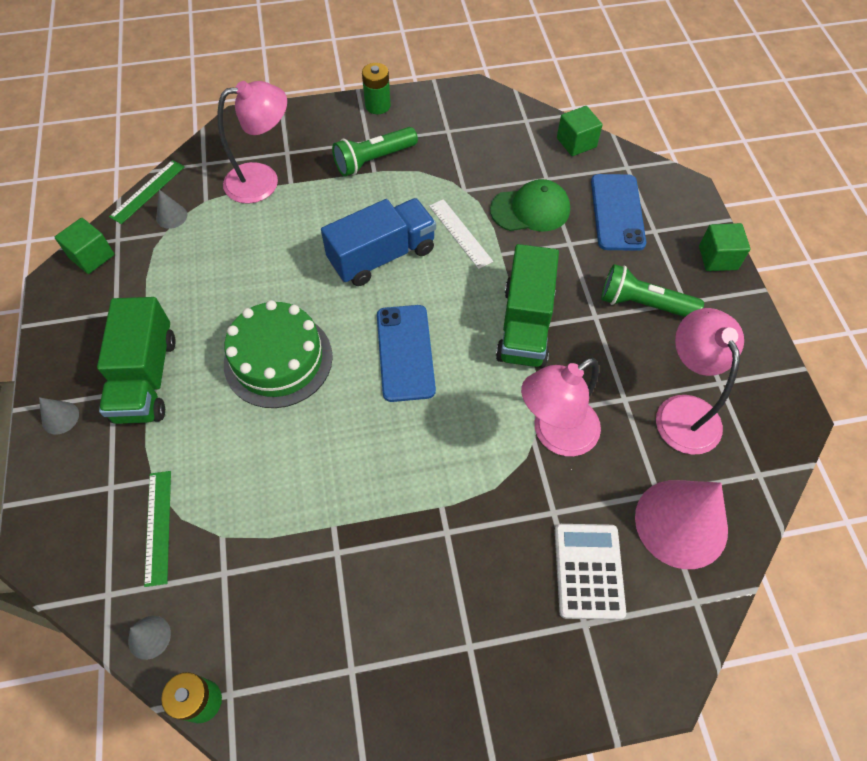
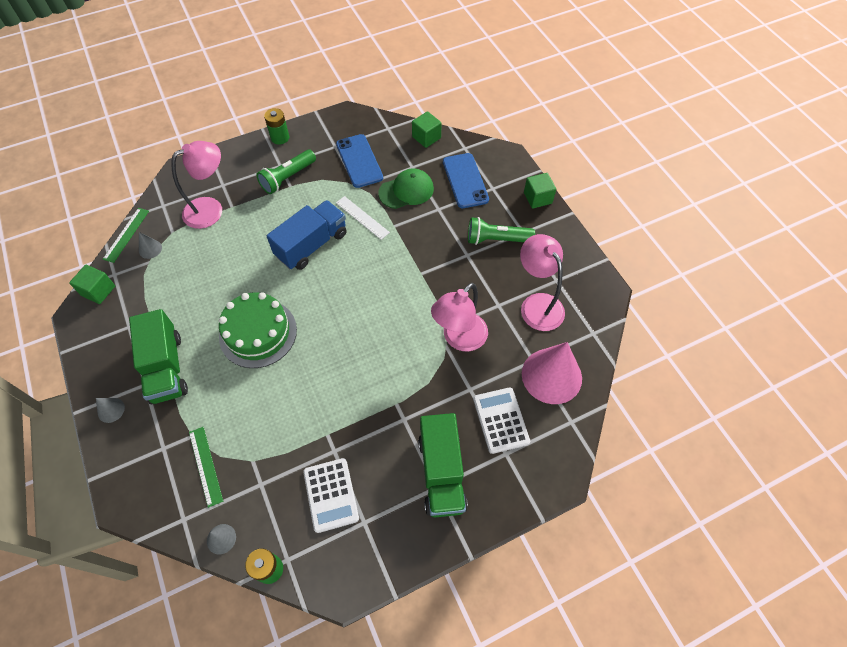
camera: 15 degrees left, 0 degrees up
blue phone [377,305,436,402] -> blue phone moved to [336,134,383,188]
green truck [496,244,559,368] -> green truck moved to [418,413,468,517]
none -> white calculator [303,458,359,533]

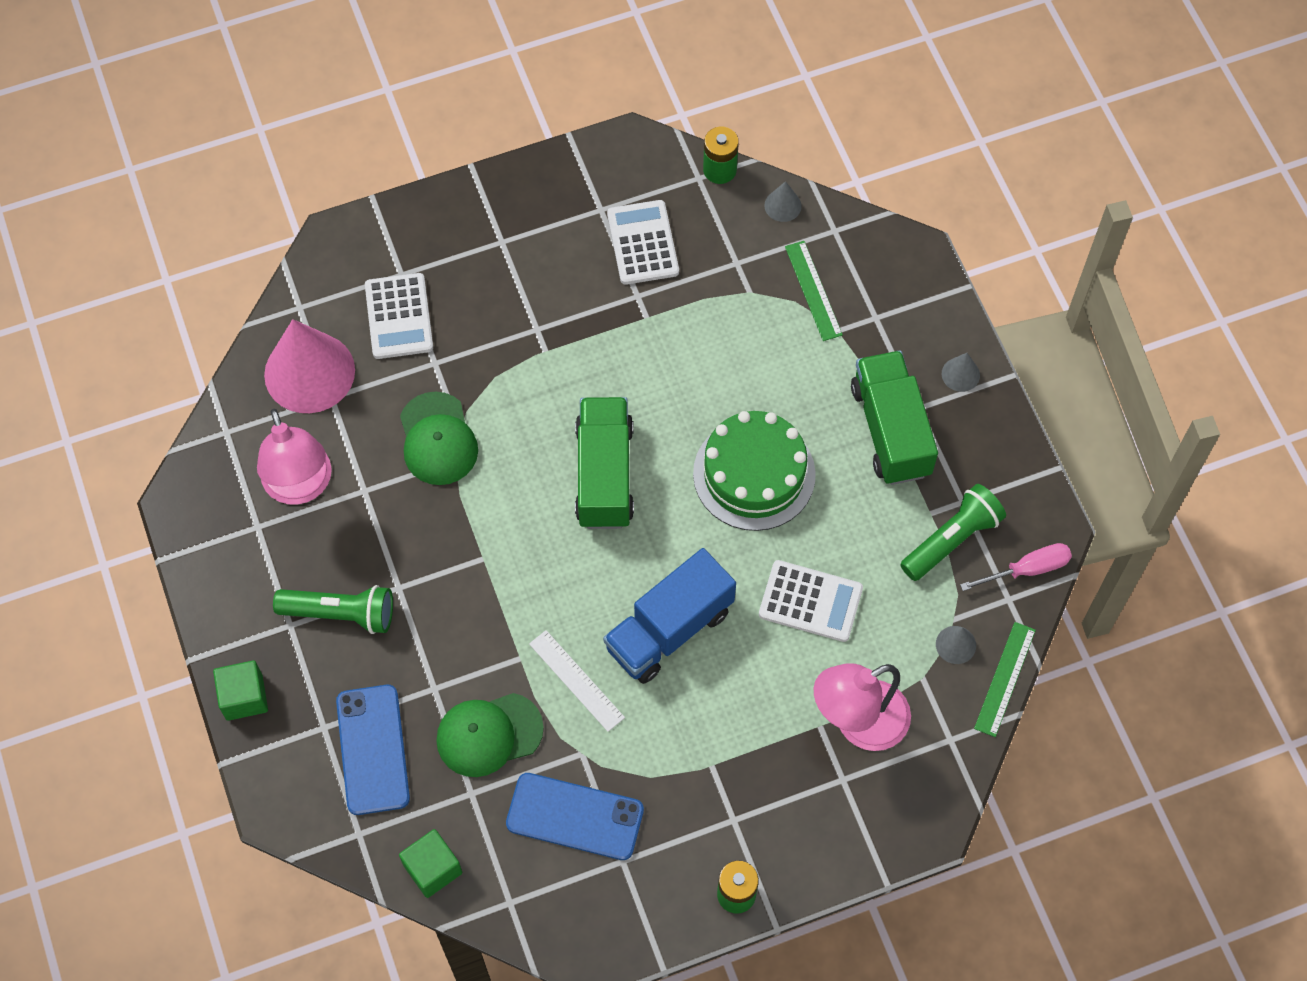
camera: 175 degrees left, 5 degrees up
green cube [69,265,115,304] -> pink screwdriver [960,543,1072,591]
green flashlight [257,150,316,194] -> green flashlight moved to [900,484,1006,581]
blue phone [336,134,383,188] -> blue phone turned 60 degrees counterclockwise [506,773,644,860]
green truck [418,413,468,517] -> green truck moved to [575,397,634,529]
pink lamp [431,283,488,351] -> green cap [400,392,478,485]
none -> white calculator [759,560,863,642]

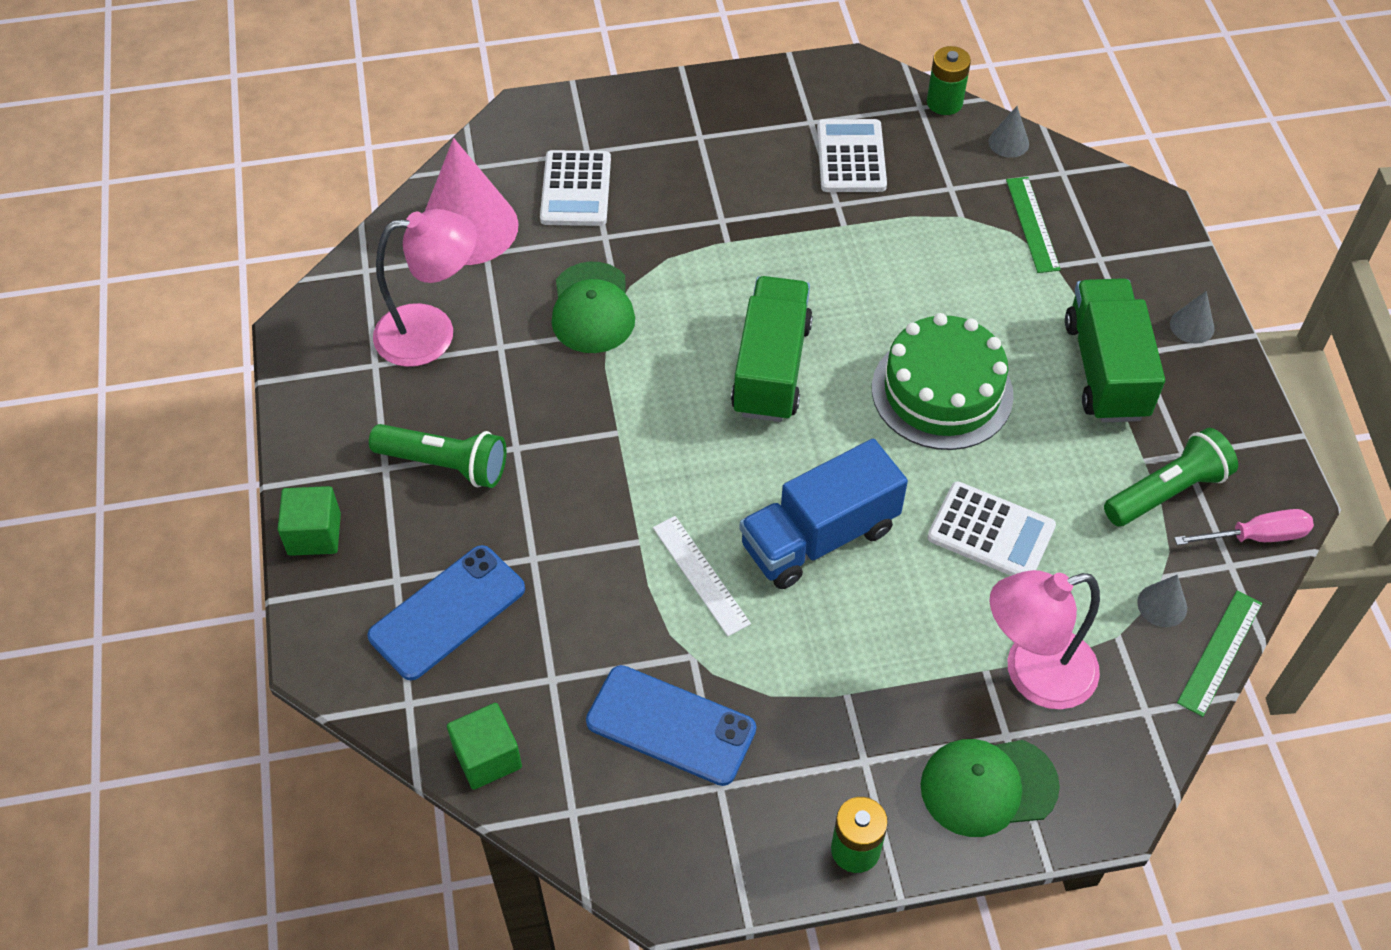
camera: 10 degrees right, 10 degrees down
pink lamp [257,409,332,505] -> pink lamp turned 90 degrees counterclockwise [373,209,477,367]
blue phone [336,685,410,815] -> blue phone turned 45 degrees clockwise [367,545,525,680]
green cap [436,693,544,777] -> green cap moved to [921,739,1060,837]

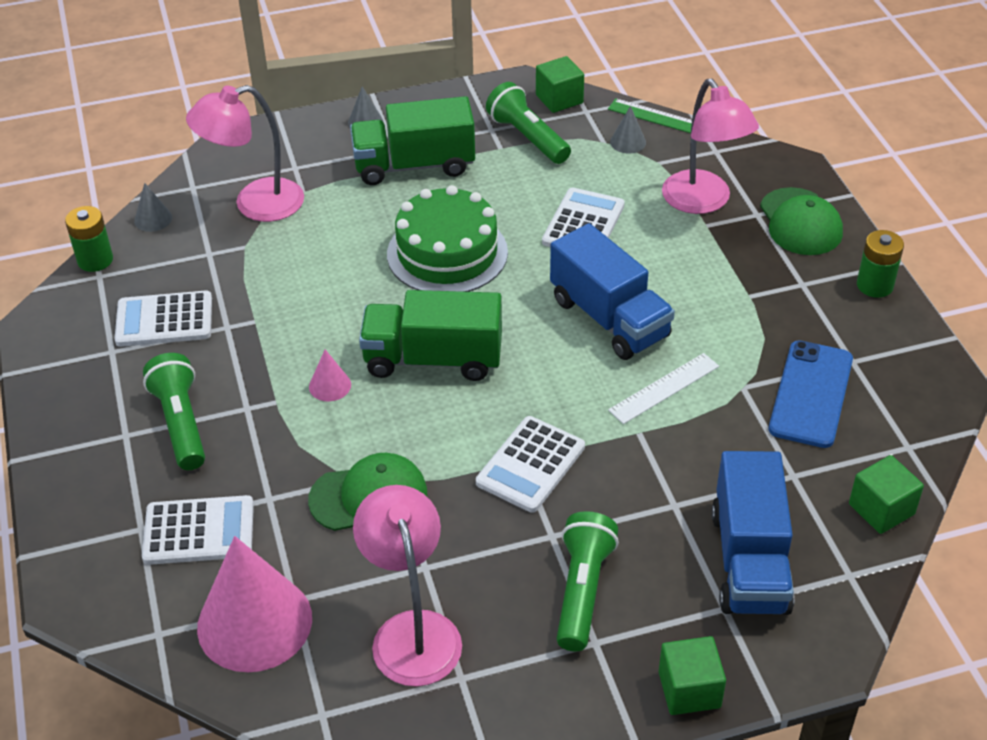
camera: 95 degrees left, 10 degrees down
blue phone [367,545,525,680] -> blue truck [711,451,794,615]
green ruler [1006,177,1061,273] -> pink lamp [186,85,304,222]
pink screwdriver [1174,509,1314,545] -> green cube [536,56,584,113]
none -> green flashlight [143,353,205,470]
none -> pink cone [309,349,351,401]
none -> white calculator [476,416,585,513]

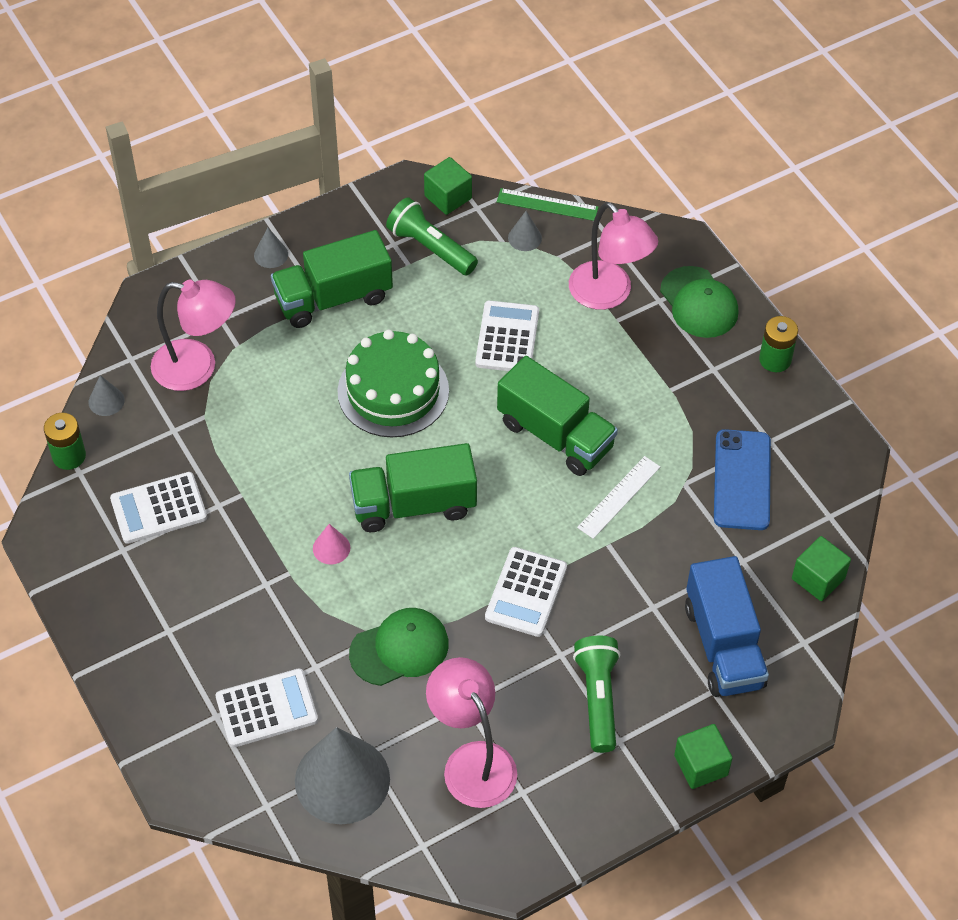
camera: 15 degrees left, 10 degrees up
green flashlight [143,353,205,470] -> none
pink lamp [186,85,304,222] -> pink lamp turned 135 degrees counterclockwise [151,280,236,391]
pink cone [197,536,312,672] -> grey cone [295,727,390,824]
blue truck [550,223,675,360] -> green truck [497,356,618,476]

